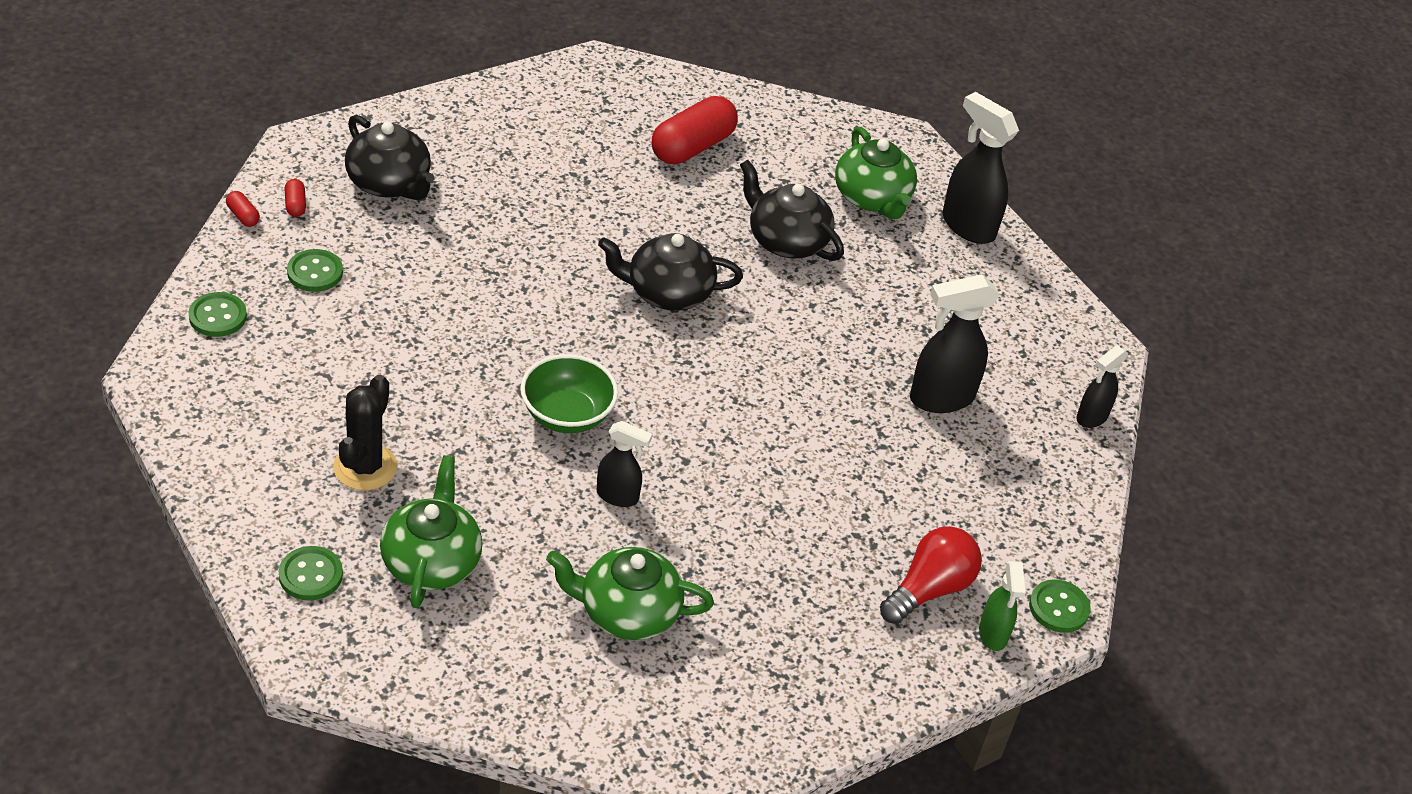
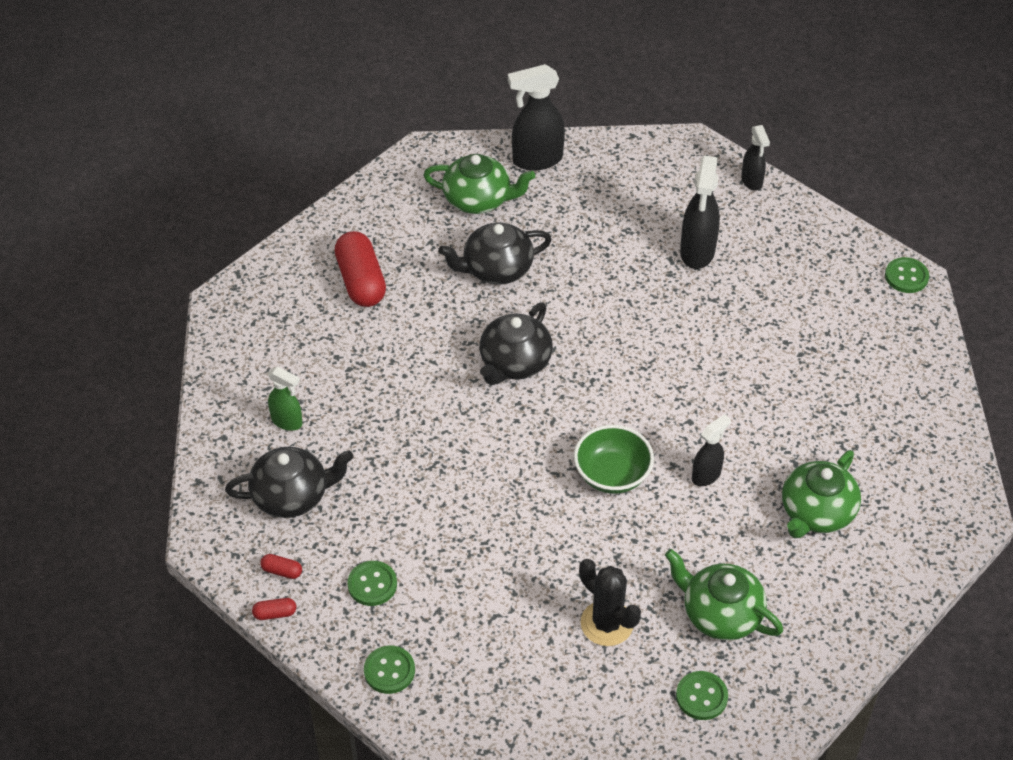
camera: 55 degrees left, 5 degrees up
red light bulb [880,526,982,624] -> none
green spray bottle [979,561,1026,651] -> green spray bottle moved to [268,366,302,431]

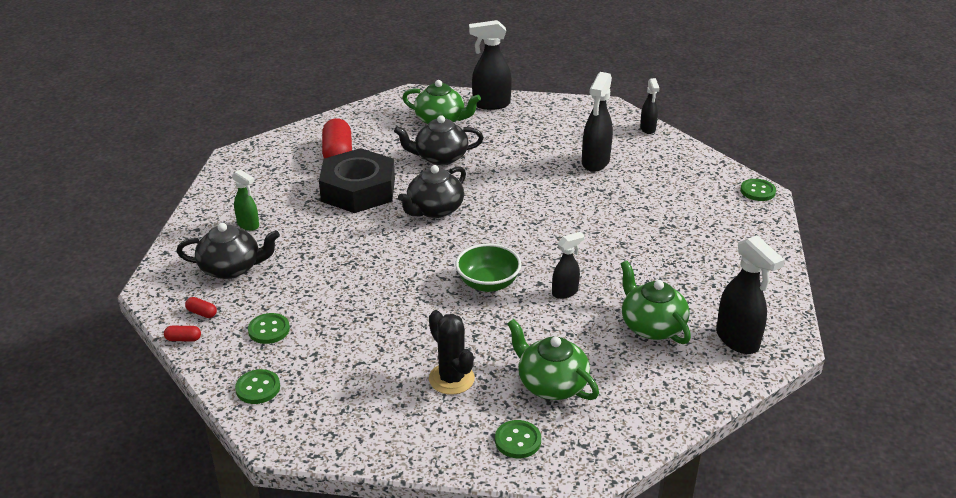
camera: 10 degrees right, 15 degrees down
green teapot [782,450,861,538] -> green teapot turned 105 degrees clockwise [621,260,691,344]
none -> black nut [319,148,395,213]
none -> black spray bottle [716,235,785,354]

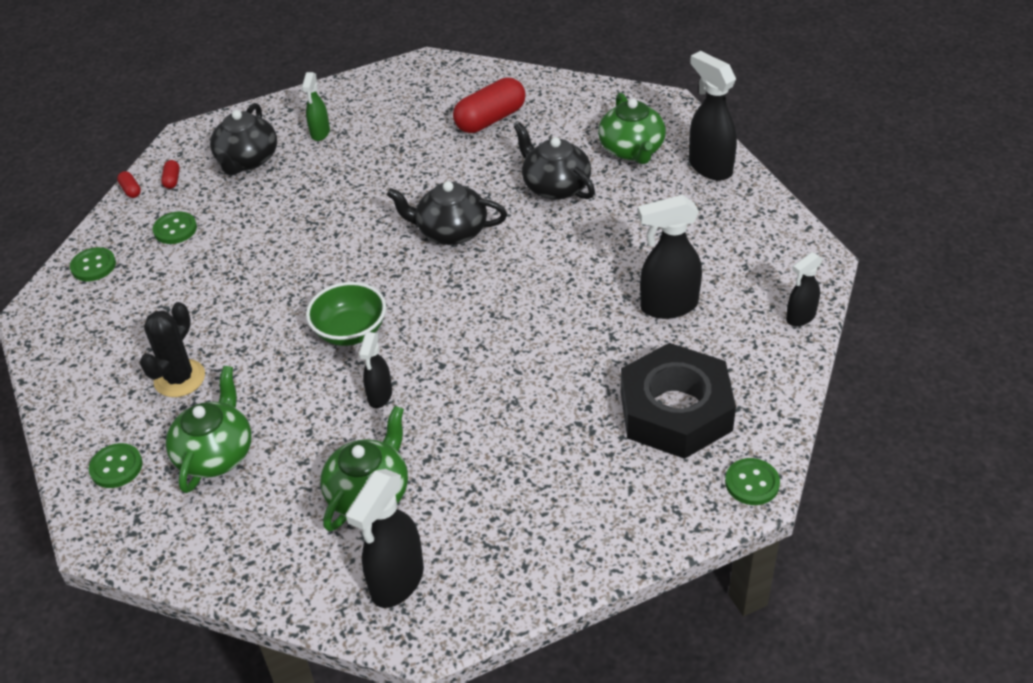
camera: 60 degrees right, 10 degrees up
black teapot [176,223,280,279] -> black teapot turned 45 degrees clockwise [210,103,277,175]
black nut [319,148,395,213] -> black nut moved to [621,343,736,459]
black spray bottle [552,232,584,299] -> black spray bottle turned 75 degrees clockwise [359,332,392,408]

